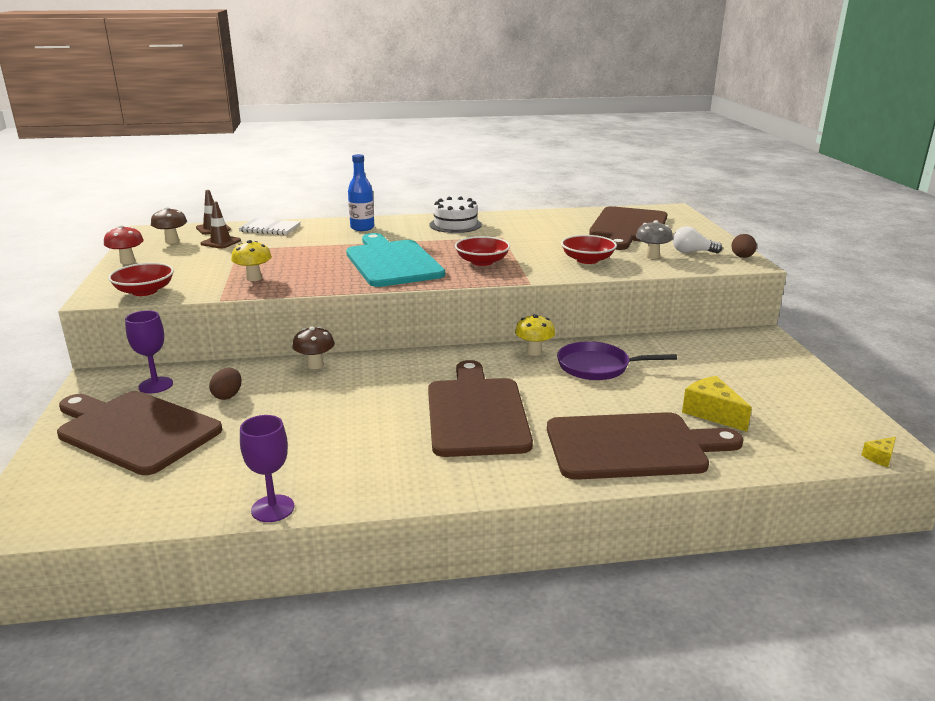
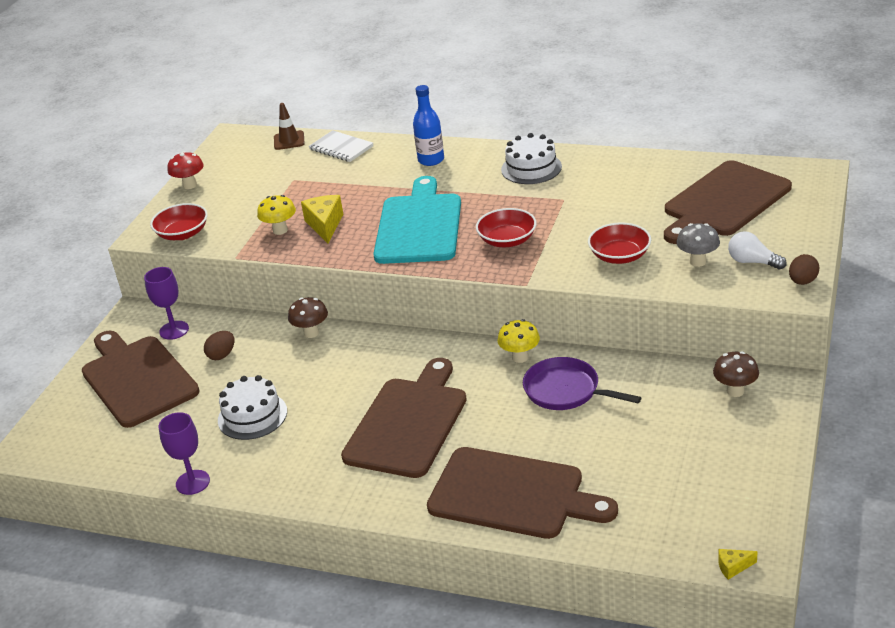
camera: 30 degrees right, 10 degrees up
brown mushroom [151,207,187,244] -> brown mushroom moved to [713,351,759,397]
brown traffic cone [200,202,241,249] -> none
yellow cheese [682,376,752,432] -> yellow cheese moved to [301,195,343,243]
none -> white cake [218,375,287,440]

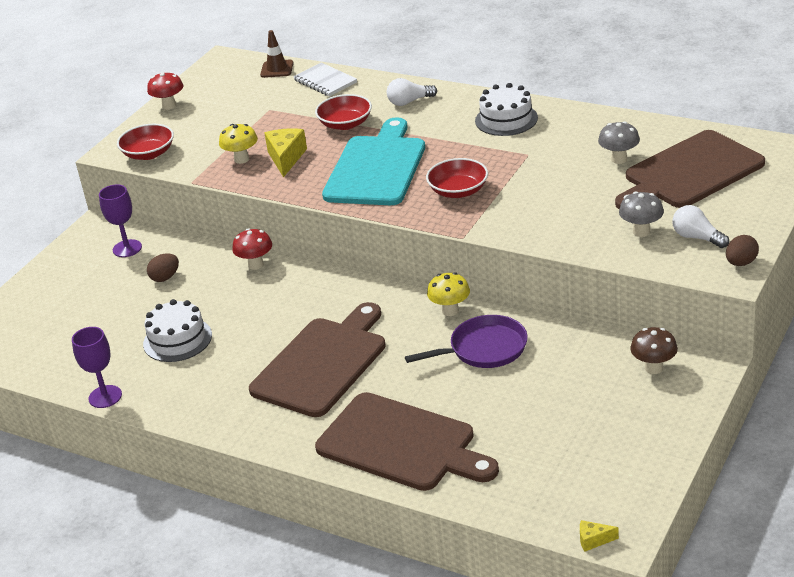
camera: 10 degrees right, 0 degrees up
brown cutting board [82,331,200,428] -> none
brown mushroom [288,297,328,338] -> red mushroom [232,228,272,270]
blue bottle [413,85,444,166] -> white light bulb [387,78,437,106]
purple pan [523,357,642,410] -> purple pan turned 120 degrees clockwise [405,315,528,368]
red bowl [588,222,651,264] -> red bowl moved to [315,94,372,130]
none -> grey mushroom [598,121,640,164]

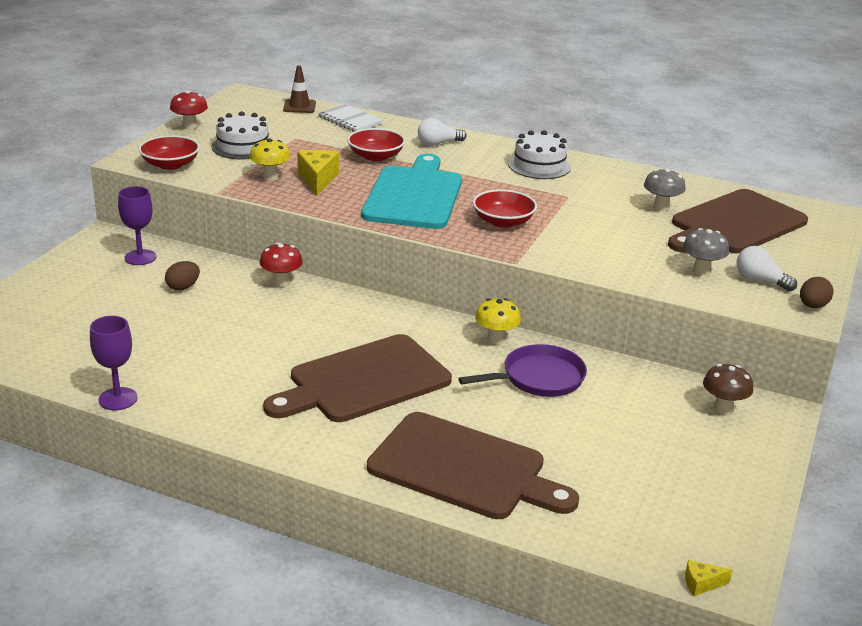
camera: 10 degrees left, 5 degrees down
white cake [143,299,212,362] -> white cake moved to [212,111,269,160]
brown cutting board [249,302,386,417] -> brown cutting board turned 150 degrees counterclockwise [263,334,452,422]

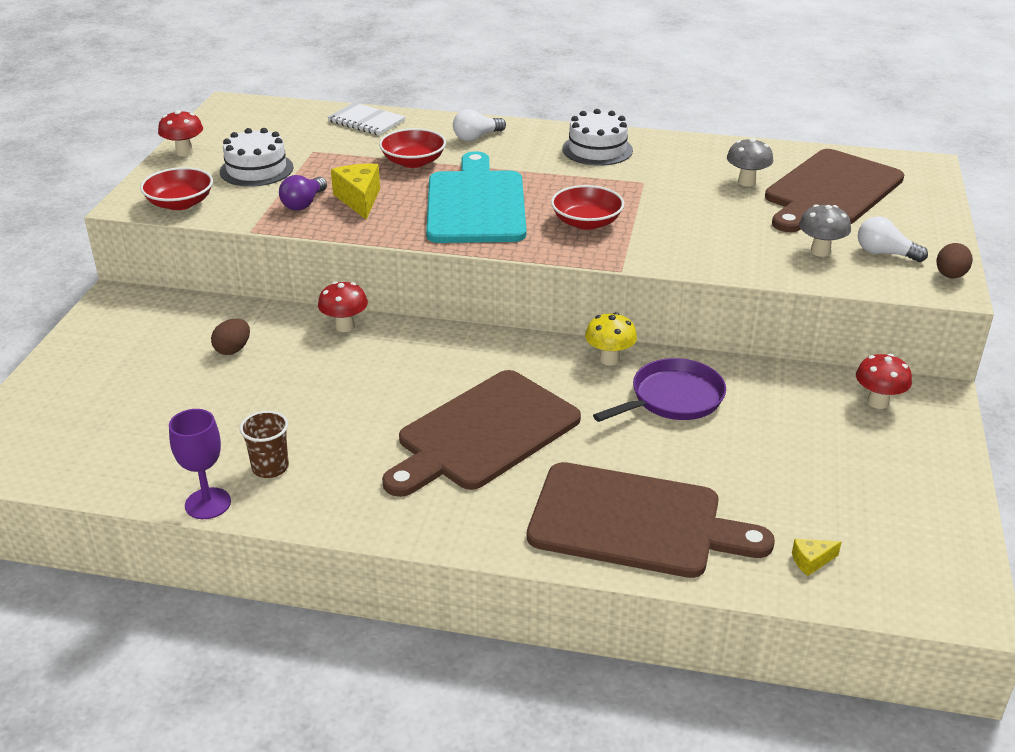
camera: 10 degrees left, 5 degrees up
purple goblet [118,186,156,265] -> none
yellow mushroom [250,138,291,181] -> purple light bulb [279,175,327,211]
brown traffic cone [283,65,316,113] -> none
yellow cheese [685,560,732,596] -> yellow cheese moved to [792,539,841,576]
brown mushroom [703,364,753,414] -> red mushroom [856,354,912,409]
none -> brown cup [240,411,289,478]

